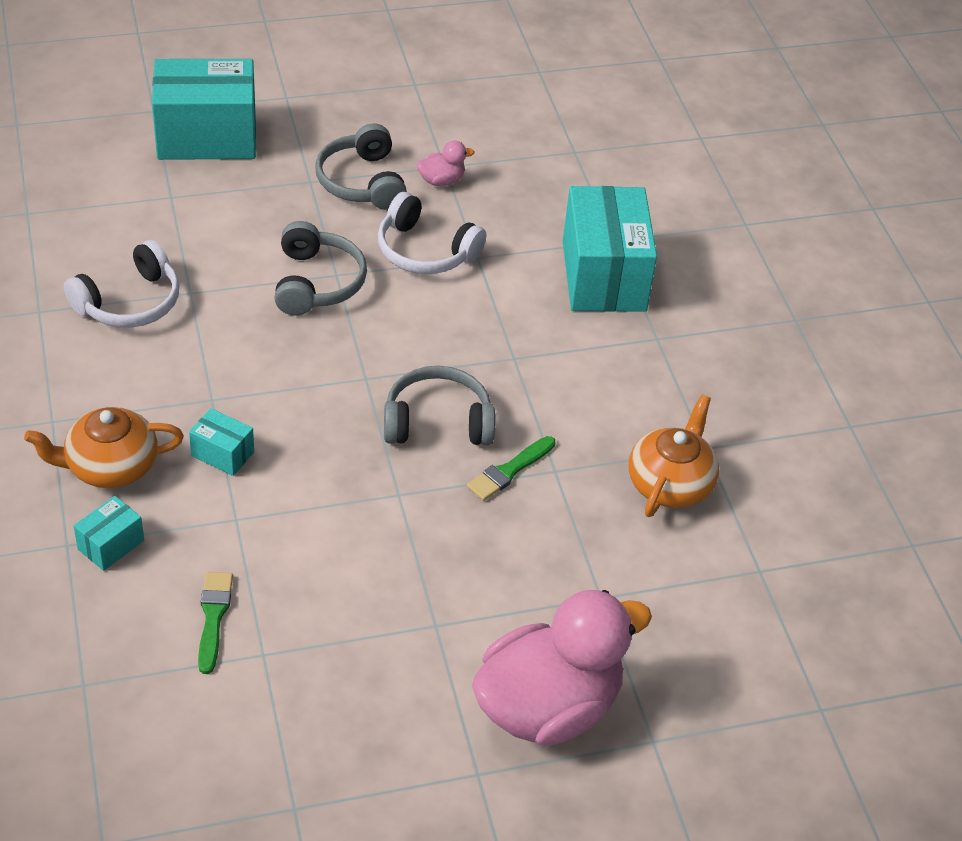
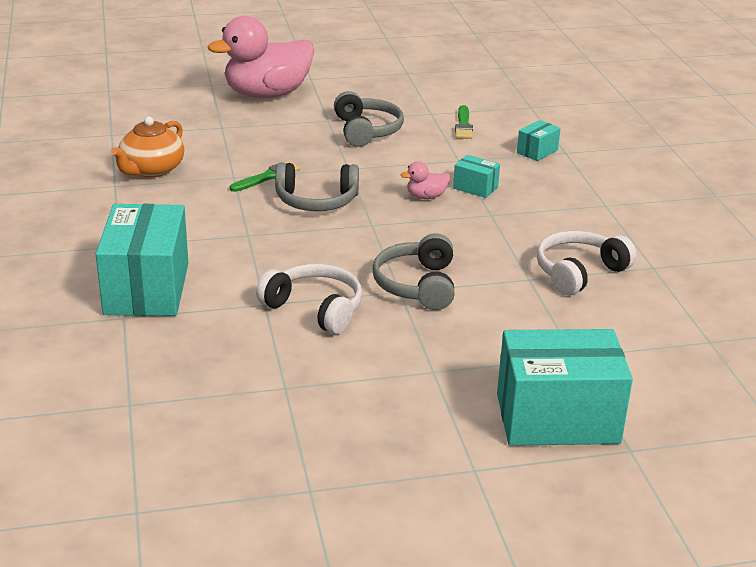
camera: 175 degrees left, 15 degrees down
orange teapot [24,407,184,488] -> none
grey headphones [315,123,407,210] -> grey headphones moved to [334,91,404,147]
pink duck [416,141,475,186] -> pink duck moved to [400,162,450,199]

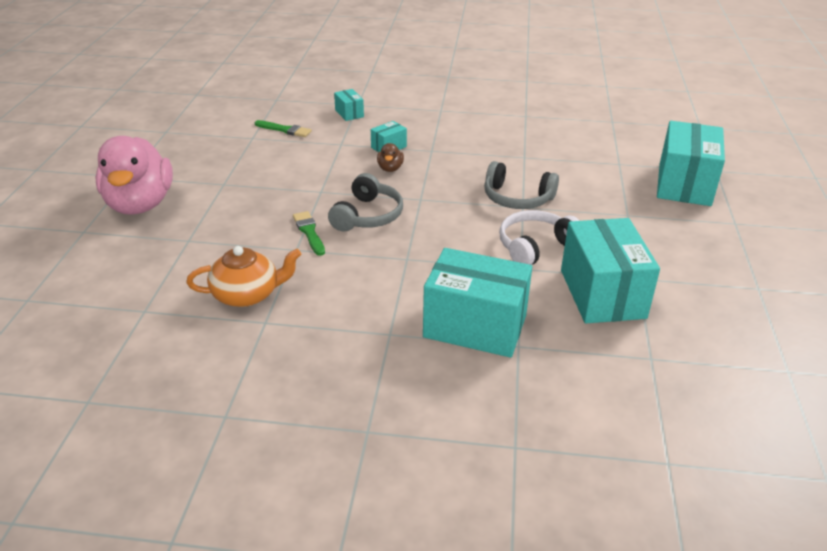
camera: 70 degrees left, 5 degrees up
orange teapot [111,117,184,177] -> orange teapot turned 60 degrees counterclockwise [186,246,301,307]
grey headphones [334,91,404,147] -> none
pink duck [400,162,450,199] -> brown duck [377,143,404,172]
white headphones [537,231,637,296] -> none
none -> turquoise box [561,218,660,323]

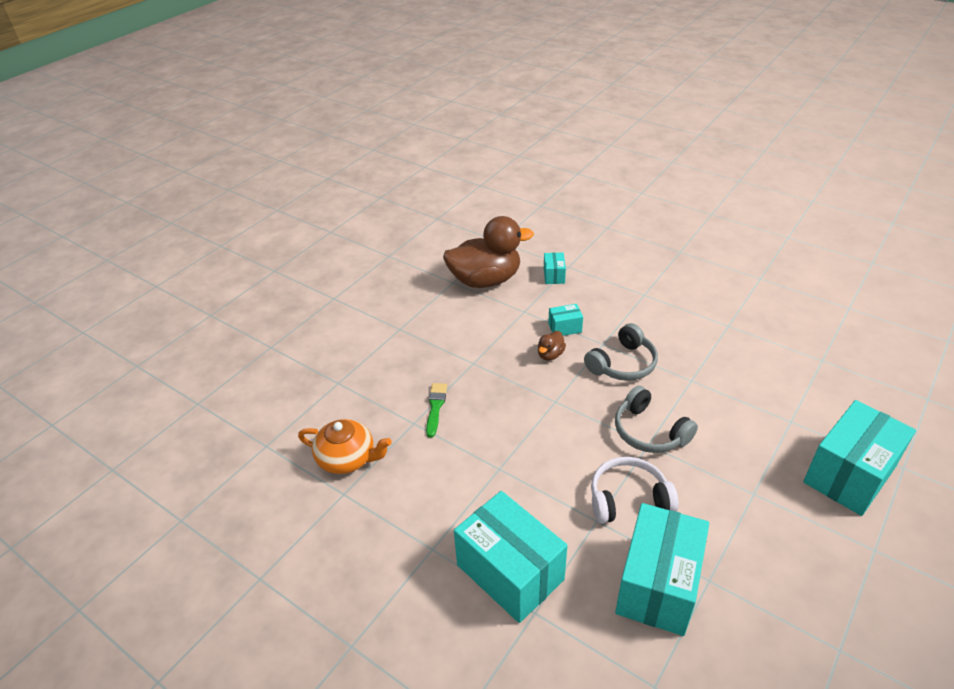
camera: 30 degrees right, 5 degrees up
pink duck [95,136,173,215] -> none
green brush [255,120,312,137] -> brown duck [443,216,534,288]
grey headphones [328,173,403,232] -> grey headphones moved to [584,323,658,381]

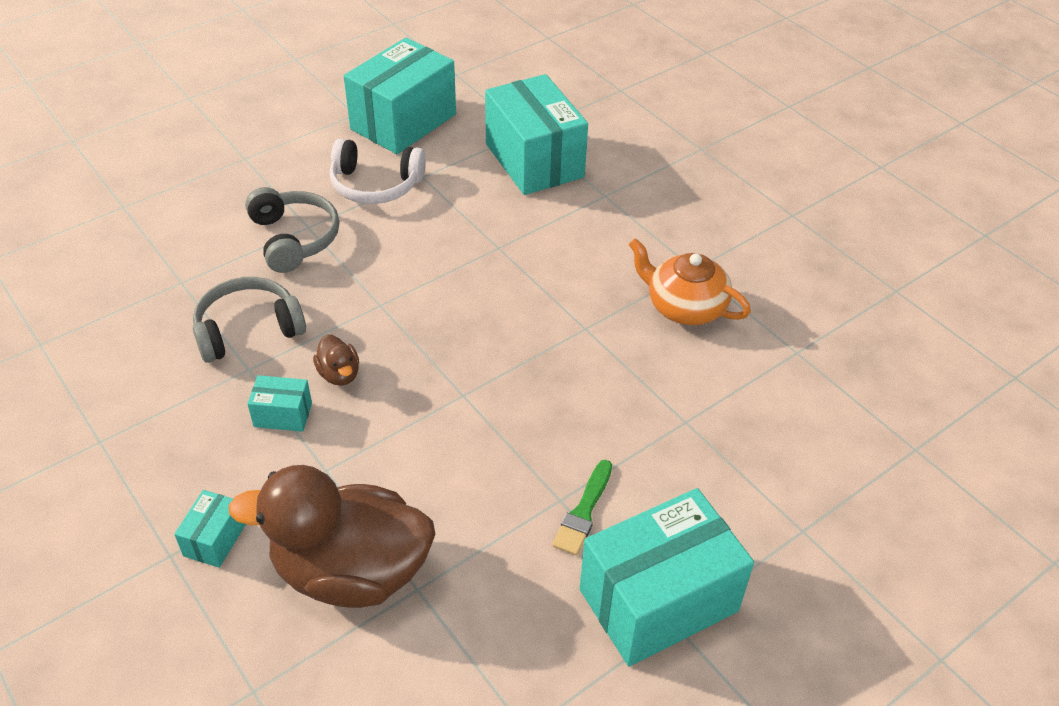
camera: 165 degrees left, 5 degrees up
green brush [426,383,447,438] -> green brush moved to [552,460,612,556]
brown duck [538,331,566,361] -> brown duck turned 105 degrees clockwise [313,334,359,386]
turquoise box [803,400,916,516] -> turquoise box moved to [580,488,754,666]

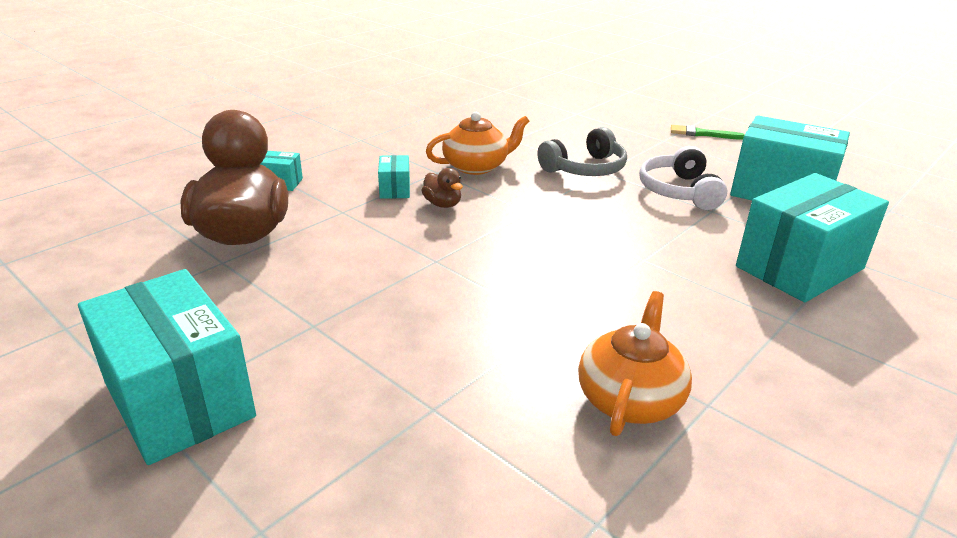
camera: 80 degrees right, 15 degrees down
grey headphones [193,277,306,363] -> orange teapot [426,112,530,175]
brown duck [313,334,359,386] -> brown duck turned 90 degrees counterclockwise [421,168,463,208]
green brush [552,460,612,556] -> green brush moved to [671,125,745,140]

